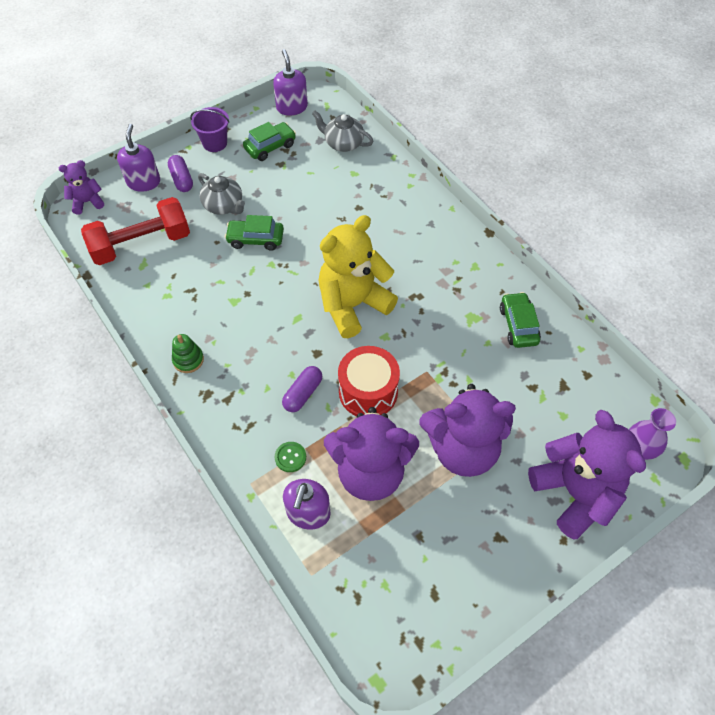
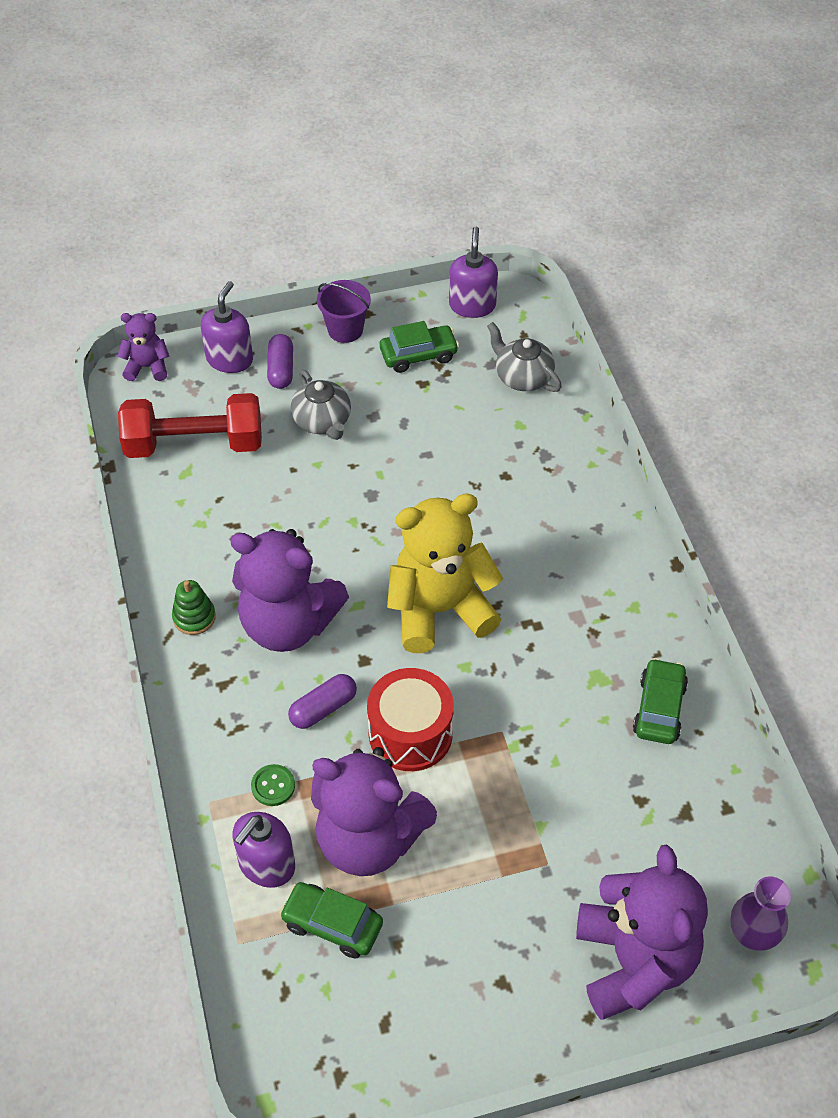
camera: 20 degrees right, 5 degrees down
green car [225,215,284,251] -> green car moved to [279,882,383,958]
purple teddy bear [420,384,516,477] -> purple teddy bear moved to [230,529,349,652]

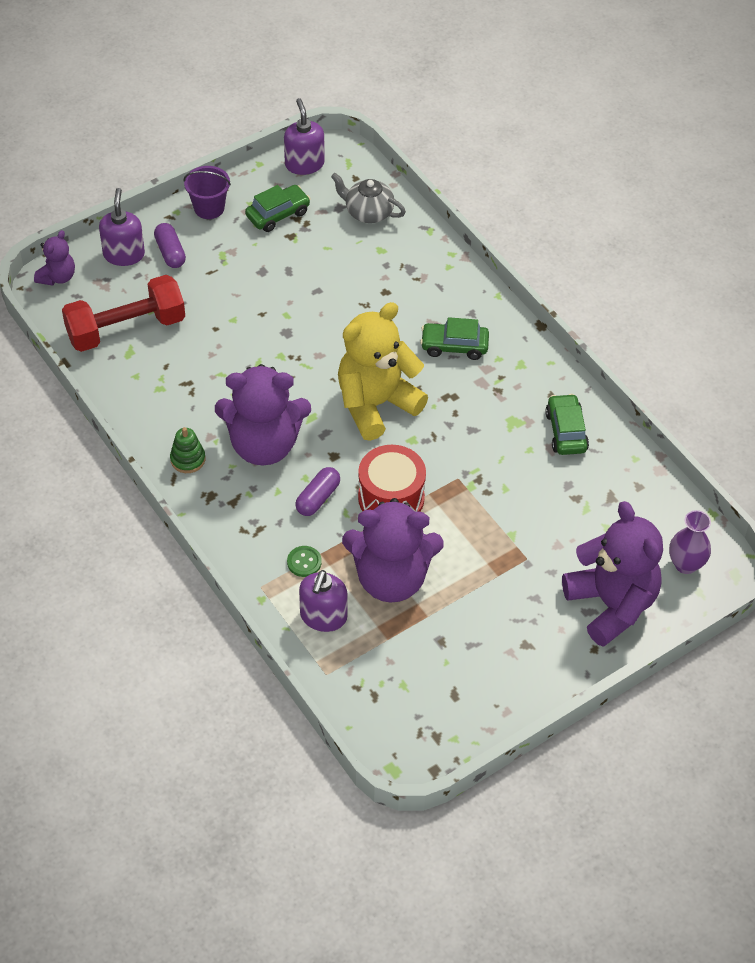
camera: 20 degrees left, 0 degrees up
purple teddy bear [117,313,169,381] -> purple teddy bear turned 135 degrees clockwise [34,230,75,286]
green car [279,882,383,958] -> green car moved to [420,317,489,360]
grey teapot [291,370,351,440] -> none

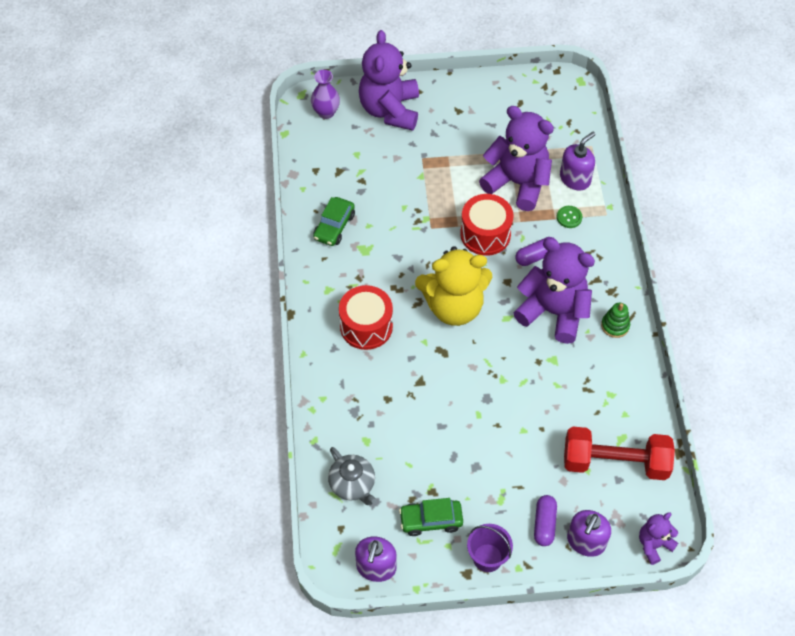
camera: 150 degrees left, 5 degrees up
green car [420,317,489,360] -> red drum [339,285,393,350]

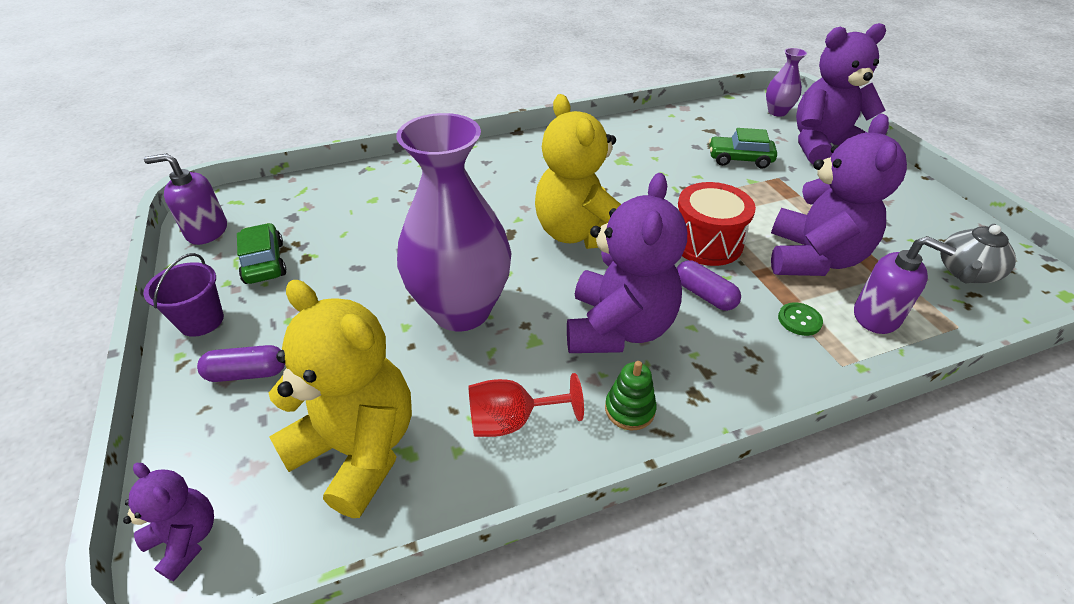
camera: 75 degrees right, 15 degrees down
green car [313,197,355,246] -> green car moved to [709,128,777,169]
grey teapot [328,447,376,505] -> grey teapot moved to [940,224,1016,283]
red drum [339,285,393,350] -> none
red dumbbell [564,427,675,480] -> yellow teddy bear [269,280,412,518]
purple soap dispenser [567,510,611,557] -> none
none -> purple vase [396,113,511,331]
none -> red goblet [469,373,584,437]

